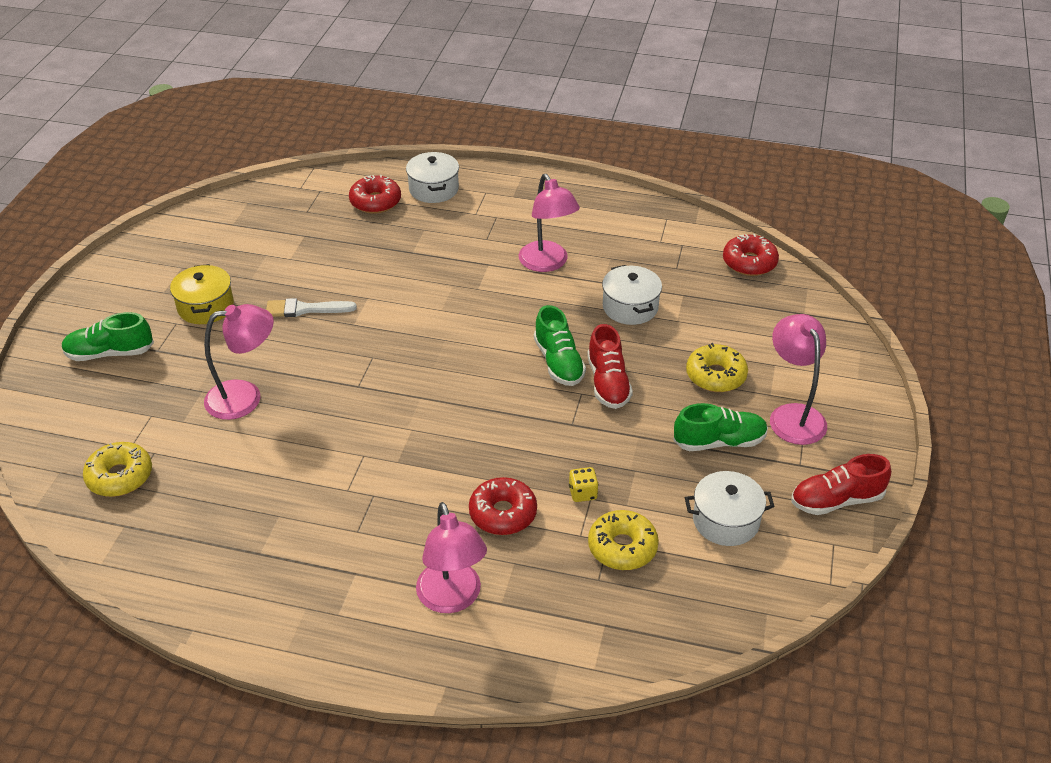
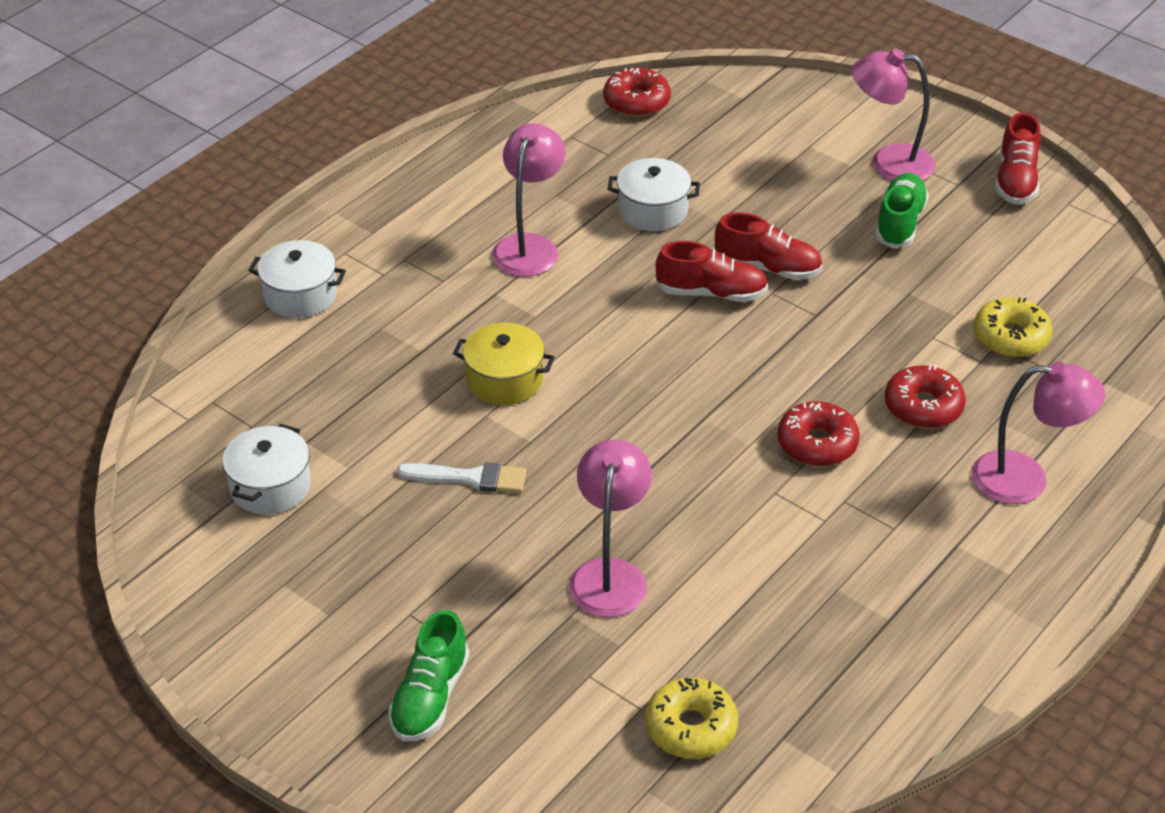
camera: 65 degrees left, 0 degrees up
yellow pot [170,264,234,324] -> yellow pot moved to [453,322,555,405]
white brush [266,298,357,317] -> white brush turned 105 degrees counterclockwise [397,463,526,493]
red donut [349,175,401,214] -> red donut moved to [778,401,860,466]
pink lamp [519,174,580,272] -> pink lamp turned 75 degrees counterclockwise [492,123,566,277]
green shoe [534,305,586,386] -> red shoe [656,241,768,302]
yellow dice [569,467,598,502] -> none
white pot [685,471,775,546] -> white pot moved to [222,424,311,515]
yellow donut [686,343,748,392] -> none

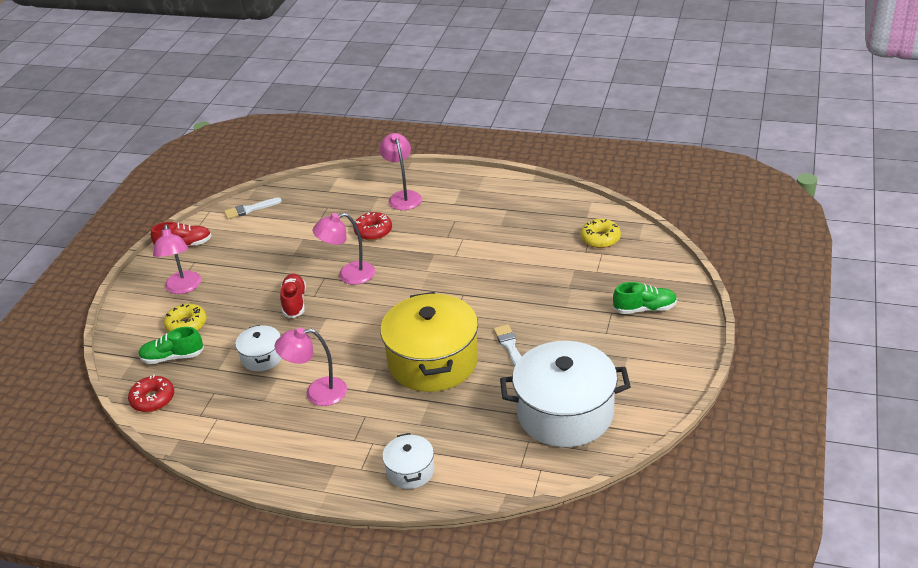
camera: 110 degrees left, 5 degrees down
white pot [222,424,311,515] -> white pot [500,341,631,447], size x2.08
yellow pot [453,322,555,405] -> yellow pot [380,292,478,392], size x2.08
pink lamp [569,440,652,617] -> pink lamp moved to [313,213,375,285]
red shoe [656,241,768,302] -> none
red donut [778,401,860,466] -> none
green shoe [875,173,929,248] -> green shoe moved to [138,327,204,364]
yellow donut [974,297,1052,357] -> yellow donut moved to [164,304,207,332]
none -> white brush [224,197,282,219]

